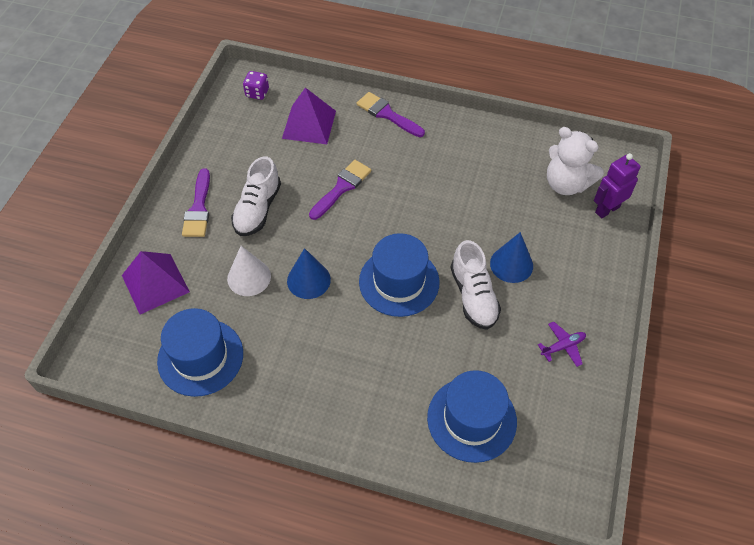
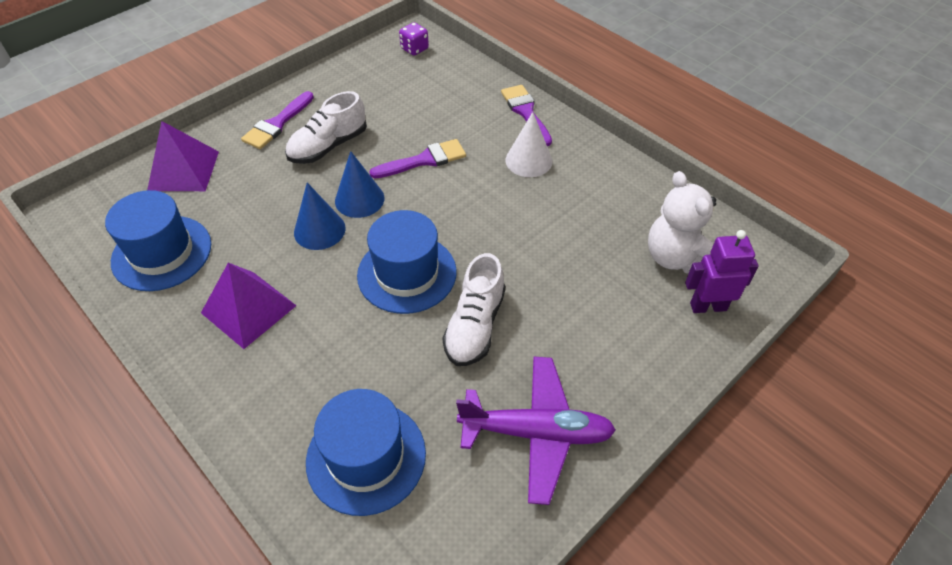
camera: 30 degrees right, 5 degrees down
white cone [227,246,271,296] -> white cone moved to [505,112,552,177]
purple pyramid [282,88,336,144] -> purple pyramid moved to [201,263,297,349]
blue cone [490,232,533,283] -> blue cone moved to [335,151,384,218]
purple plane [538,322,586,367] -> purple plane [456,357,616,505], size x2.15

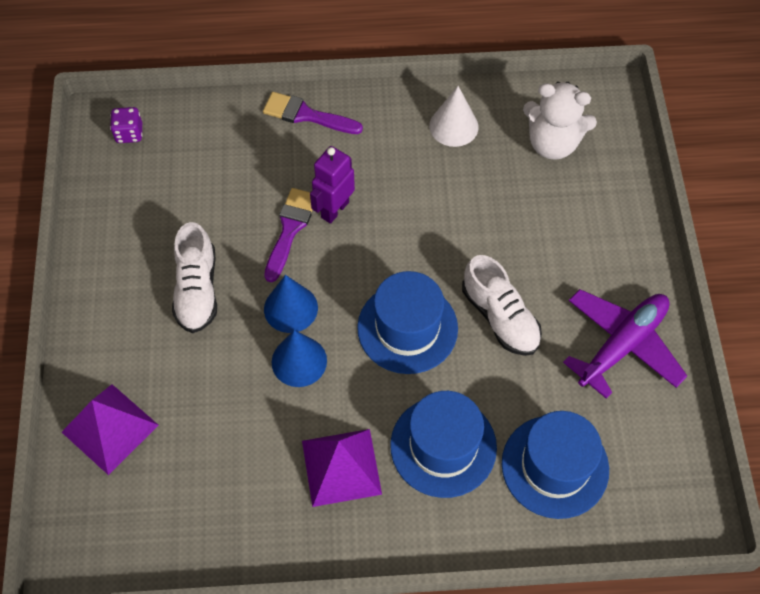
camera: 50 degrees left, 10 degrees up
blue hat [105,190,211,291] -> blue hat moved to [390,391,497,498]
purple brush [241,91,314,149] -> none
white cone [505,112,552,177] -> white cone moved to [429,86,479,147]
purple robot [685,230,759,313] -> purple robot moved to [310,146,355,224]

